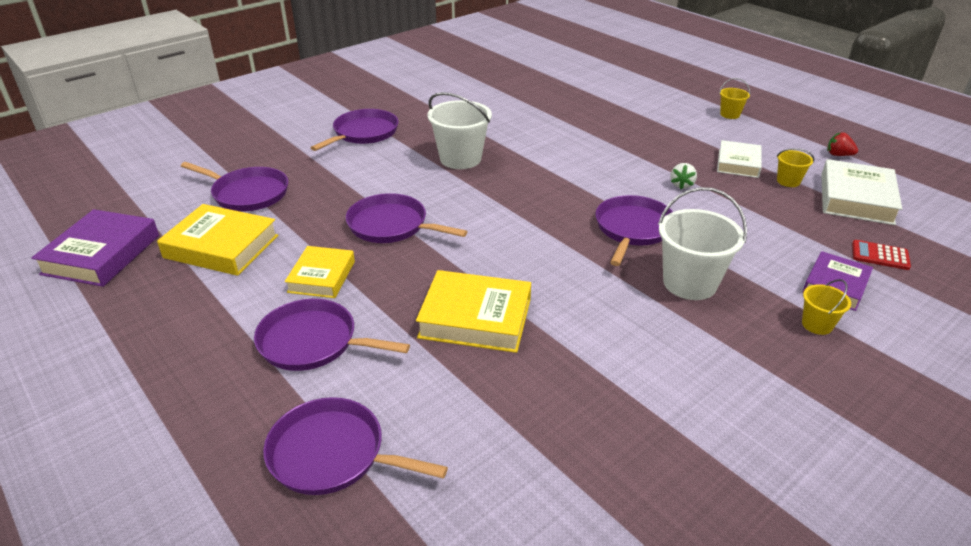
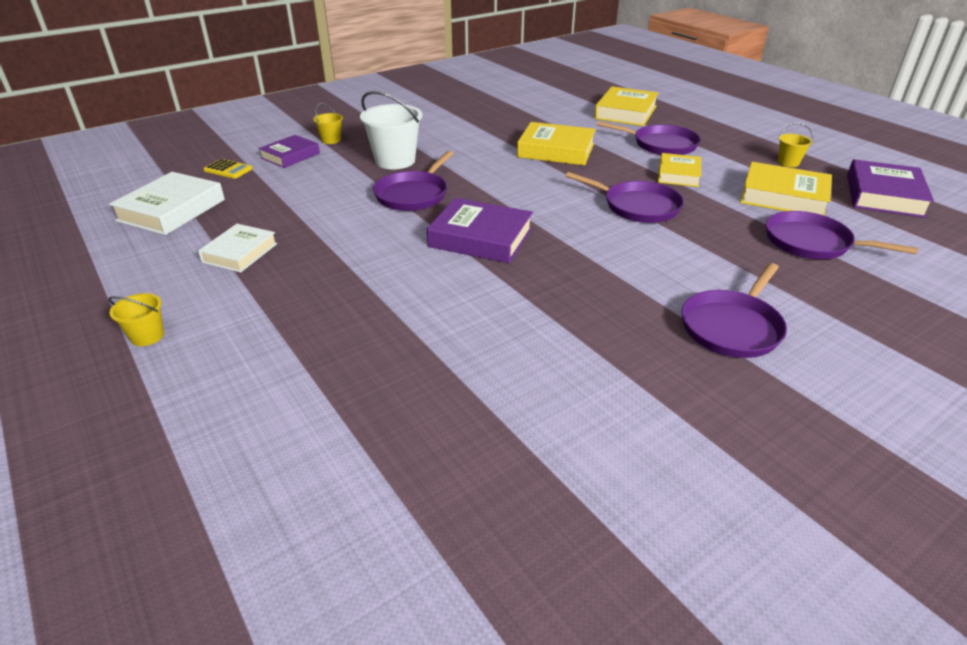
camera: 175 degrees left, 0 degrees up
purple pan [263,397,448,495] -> yellow book [594,86,659,126]
white bucket [428,92,492,169] -> none
white strawberry [670,163,697,189] -> none
yellow bucket [777,148,814,187] -> yellow bucket moved to [778,123,814,167]
red strawberry [827,132,858,156] -> none
red calculator [852,240,911,270] -> yellow calculator [203,159,253,179]
none -> purple book [427,198,533,263]

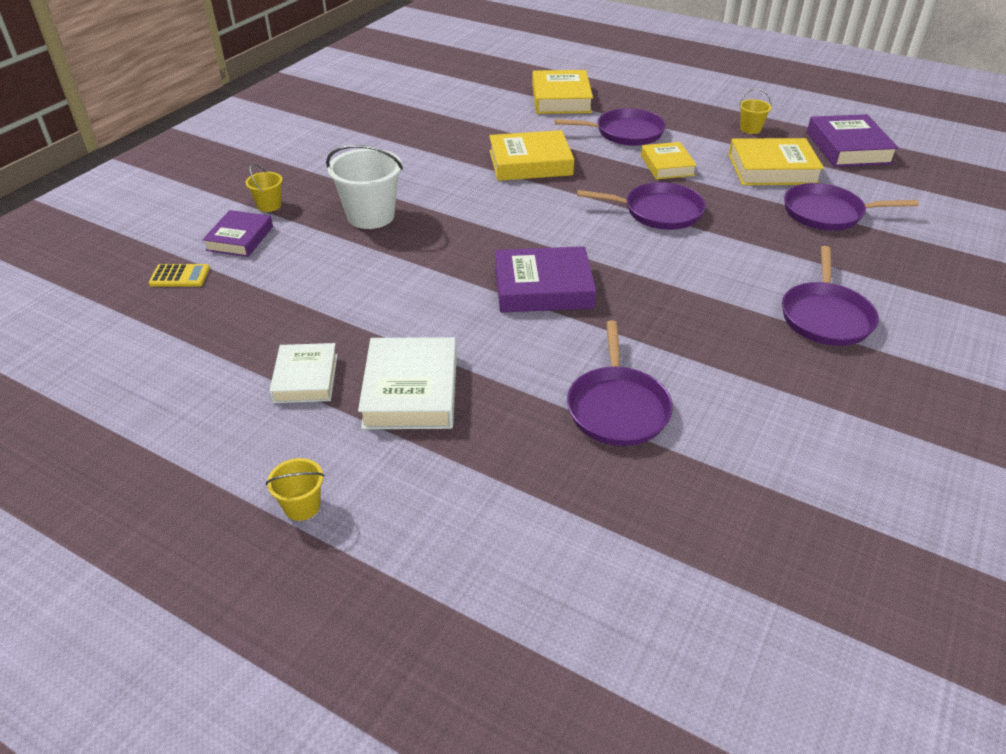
camera: 25 degrees left, 5 degrees up
white book [109,172,225,235] -> white book moved to [358,337,457,429]
purple pan [373,151,454,211] -> purple pan moved to [567,320,673,446]

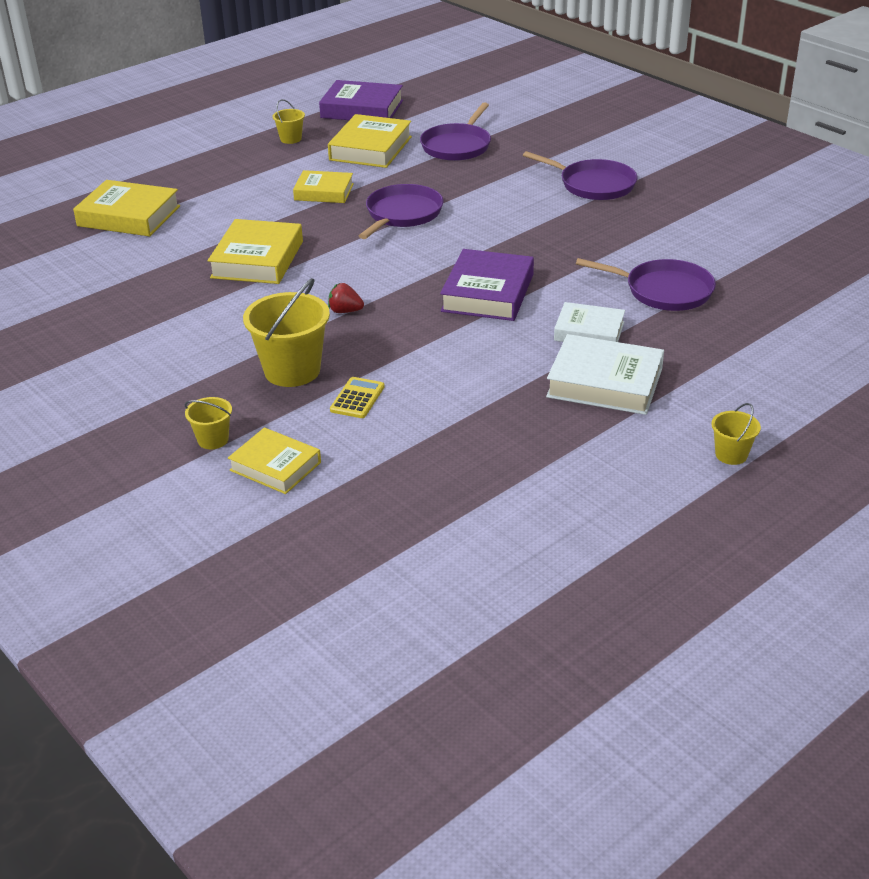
camera: 70 degrees left, 5 degrees down
yellow calculator [149,264,210,287] -> yellow calculator moved to [330,377,385,418]
purple book [202,210,273,257] -> yellow book [228,428,321,494]
white book [269,343,337,403] -> white book moved to [554,302,625,342]
white bucket [326,145,403,229] -> yellow bucket [243,278,330,387]
purple pan [555,108,666,146] -> none
none -> red strawberry [328,283,364,313]

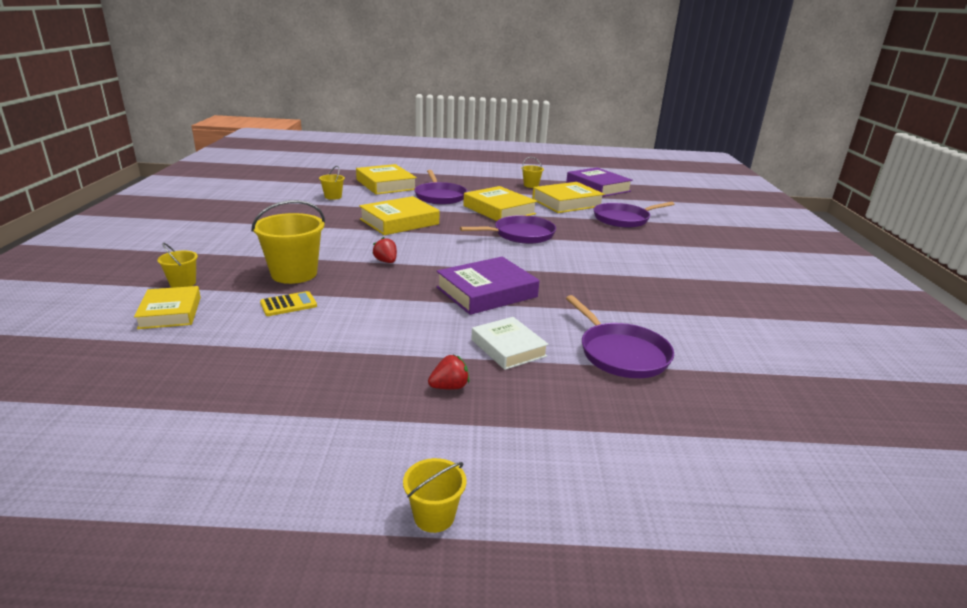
camera: 40 degrees right, 10 degrees down
yellow book [293,170,354,203] -> yellow book [463,186,537,221], size x1.53
purple pan [523,151,637,200] -> purple pan moved to [414,170,467,205]
white book [546,334,664,415] -> red strawberry [428,355,469,389]
none -> yellow bucket [319,166,345,200]

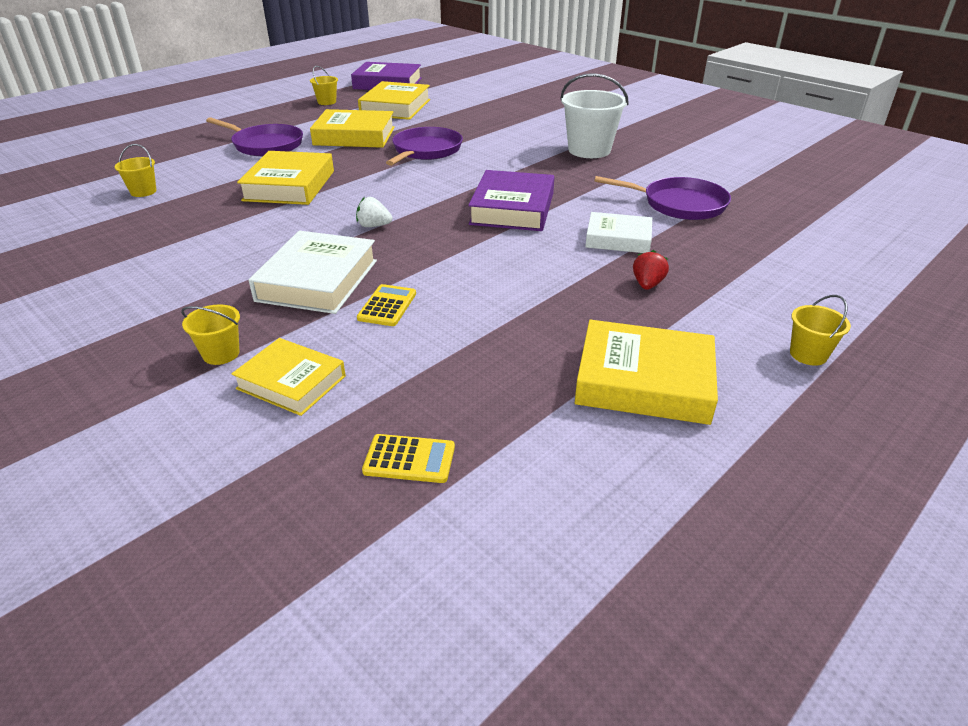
camera: 45 degrees left, 10 degrees up
yellow bucket [251,200,325,284] -> white book [249,231,377,314]
yellow book [356,164,417,195] -> yellow book moved to [575,320,718,425]
red strawberry [372,237,397,263] -> white strawberry [356,197,392,227]
purple pan [594,202,674,228] -> none
none -> yellow calculator [362,434,455,483]
none -> white bucket [560,73,629,158]

